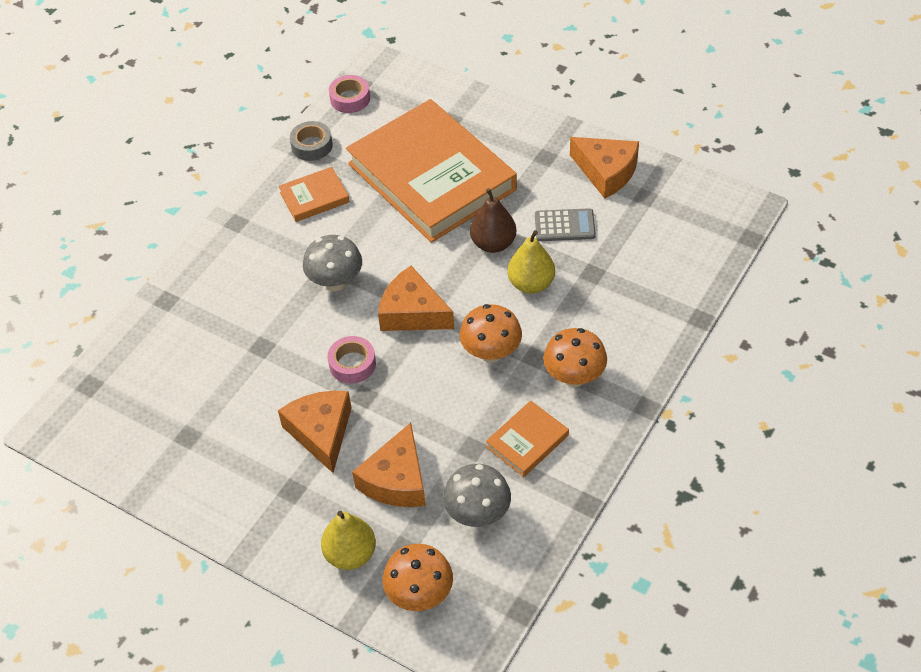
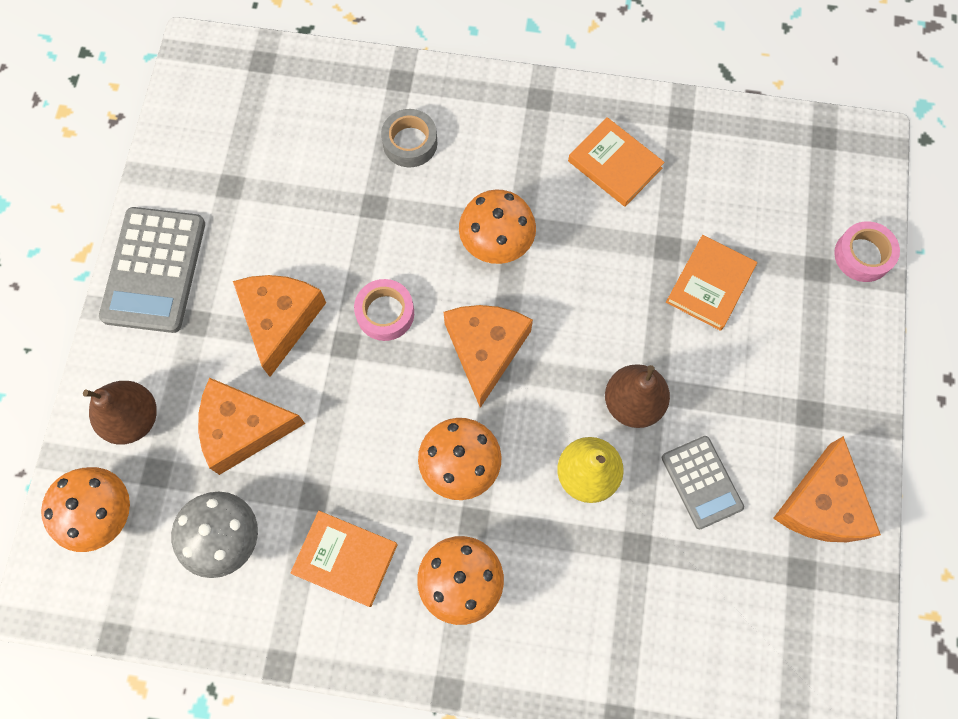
camera: 65 degrees right, 20 degrees up
orange cheese [278,391,352,473] -> orange cheese turned 45 degrees counterclockwise [233,275,326,377]
grey tape [290,121,333,161] -> grey tape moved to [381,109,437,167]
grey mushroom [303,235,362,291] -> orange mushroom [459,189,536,264]
yellow pear [321,511,376,570] -> brown pear [83,381,157,445]
pink tape [329,75,370,113] -> pink tape moved to [834,221,900,282]
orange book [346,99,517,243] -> orange book [666,235,757,331], size x0.41
none -> grey calculator [99,207,205,333]

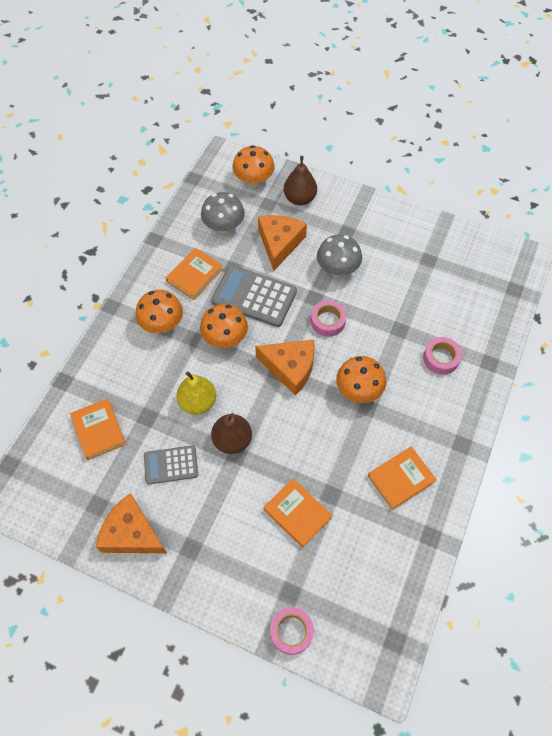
camera: 105 degrees right, 10 degrees down
grey calculator [99,207,205,333] -> grey calculator moved to [212,265,297,327]
orange cheese [233,275,326,377] -> grey mushroom [317,235,362,277]
grey tape [381,109,437,167] -> pink tape [423,337,462,375]
none -> orange book [70,398,126,460]

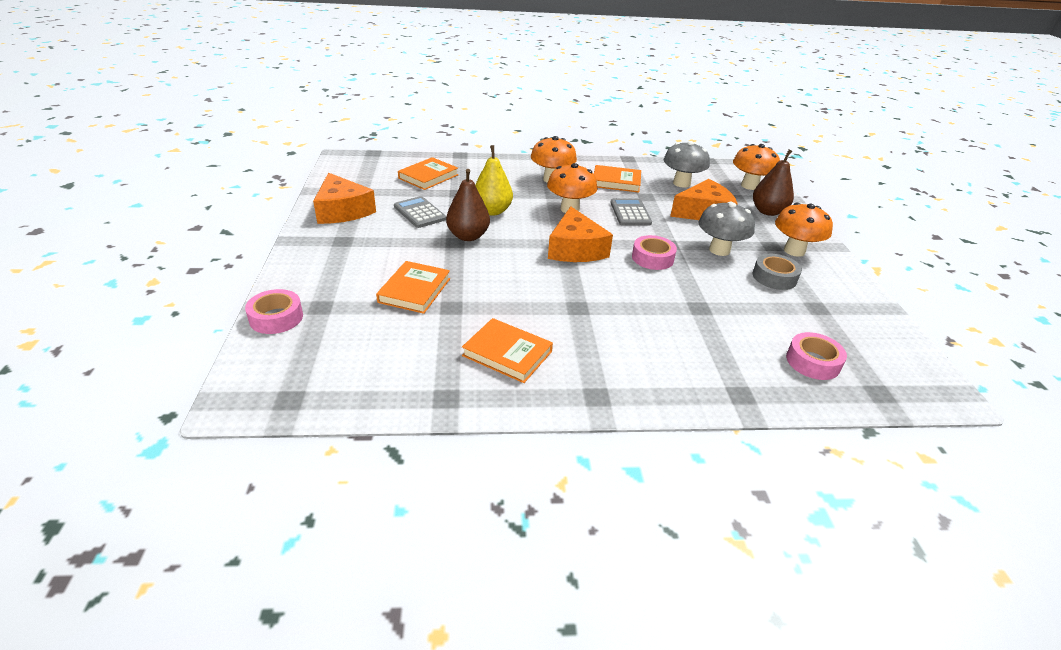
camera: 60 degrees right, 25 degrees down
orange cheese [96,493,167,553] -> orange cheese turned 150 degrees clockwise [313,173,376,224]
grey calculator [212,265,297,327] -> grey calculator [610,198,652,226], size x0.61
orange mushroom [336,356,386,403] -> orange mushroom moved to [775,203,833,257]
pink tape [423,337,462,375] -> pink tape moved to [786,332,847,380]
none -> grey tape [753,254,802,290]

